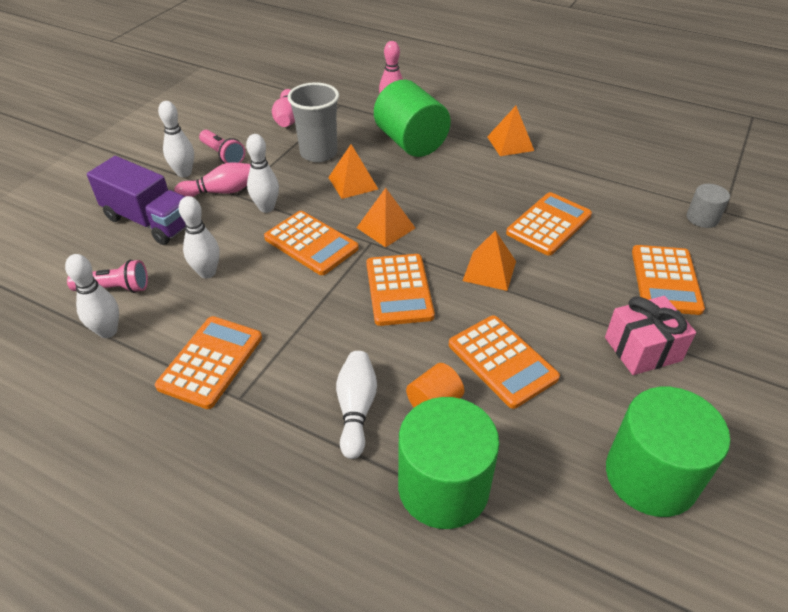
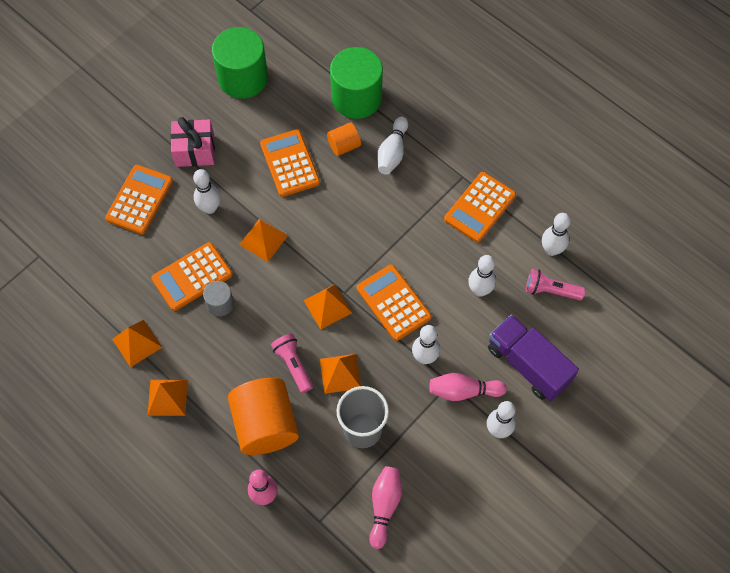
camera: 165 degrees left, 20 degrees up
pink flashlight [199,130,245,164] -> pink flashlight moved to [271,334,313,393]
orange calculator [366,254,435,326] -> none
green cylinder [374,80,451,157] -> orange cylinder [228,378,299,455]
grey cylinder [687,184,730,228] -> grey cylinder moved to [203,281,234,316]
none -> orange pyramid [112,320,162,367]
none -> white bowling pin [193,169,220,214]

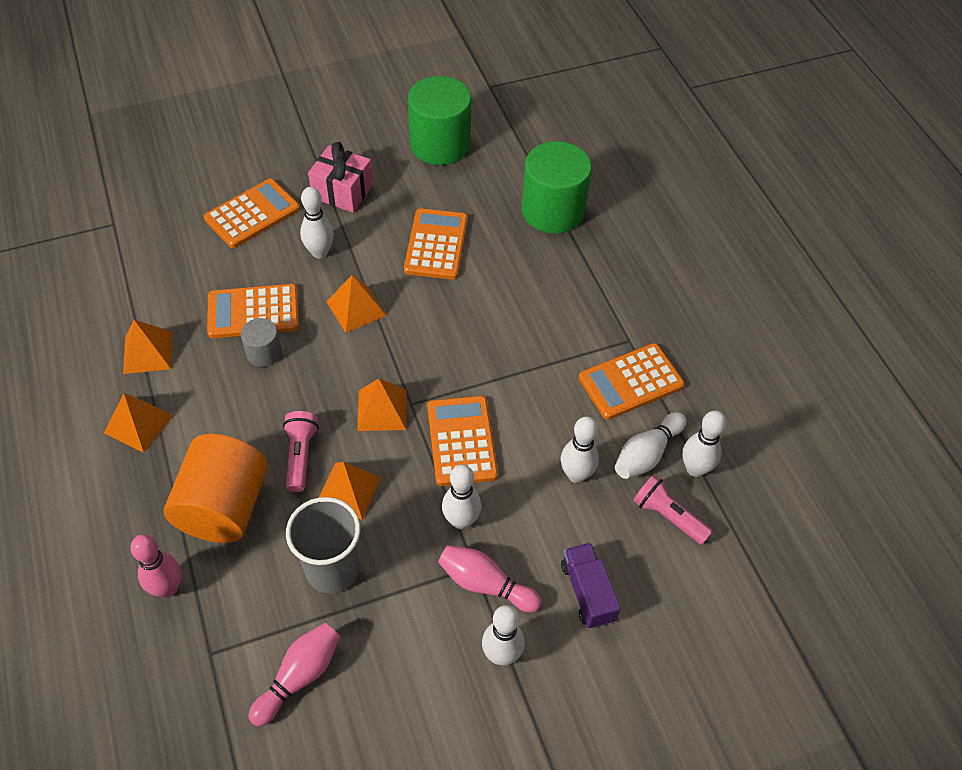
camera: 25 degrees right, 10 degrees down
orange cylinder [327,122,361,156] -> none
white bowling pin [377,117,408,175] -> white bowling pin moved to [615,412,686,479]
purple truck [488,315,579,401] -> purple truck [561,543,620,628], size x0.63

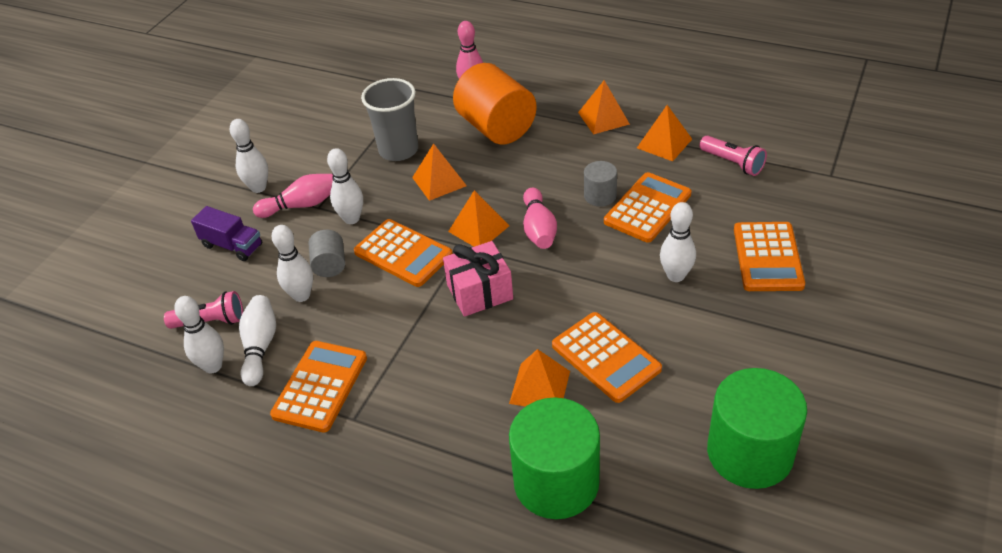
camera: 140 degrees right, 10 degrees down
pink bowling pin [248,623,340,727] -> pink bowling pin moved to [523,188,557,249]
pink flashlight [283,411,319,492] -> pink flashlight moved to [700,136,767,176]
pink gift [308,142,373,213] -> pink gift moved to [443,241,513,317]
orange pyramid [327,275,386,333] -> orange pyramid moved to [509,349,570,407]
none -> grey cylinder [309,230,345,277]

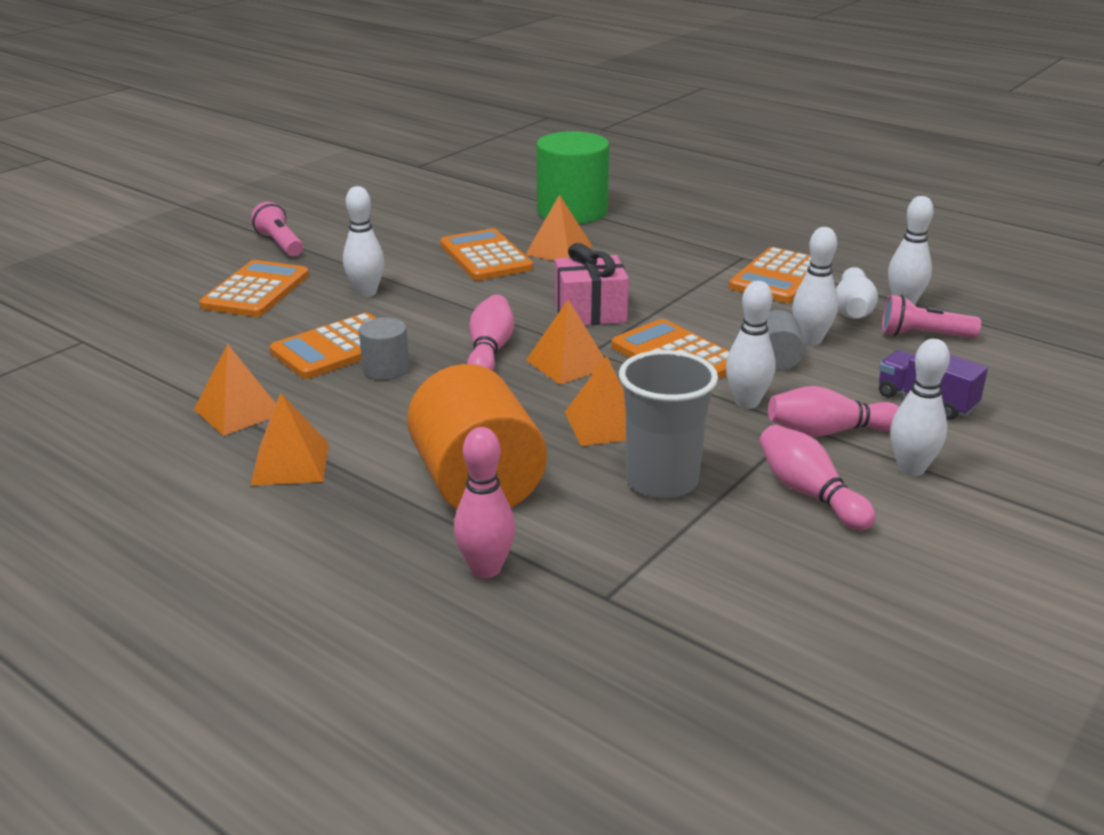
camera: 170 degrees left, 15 degrees down
pink flashlight [700,136,767,176] -> pink flashlight moved to [251,202,303,257]
green cylinder [707,368,807,489] -> none
none -> pink bowling pin [759,425,876,531]

